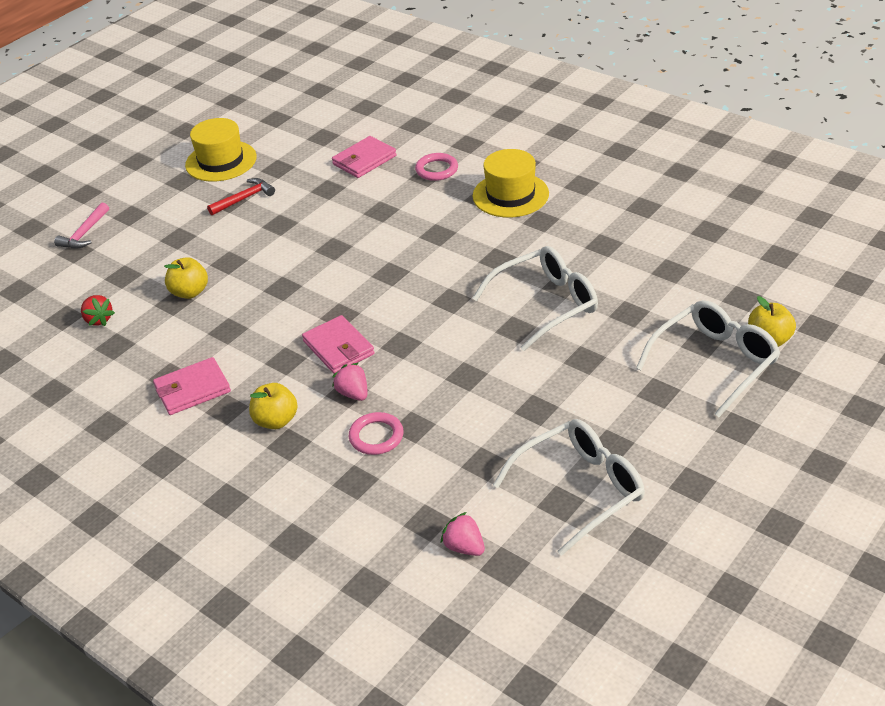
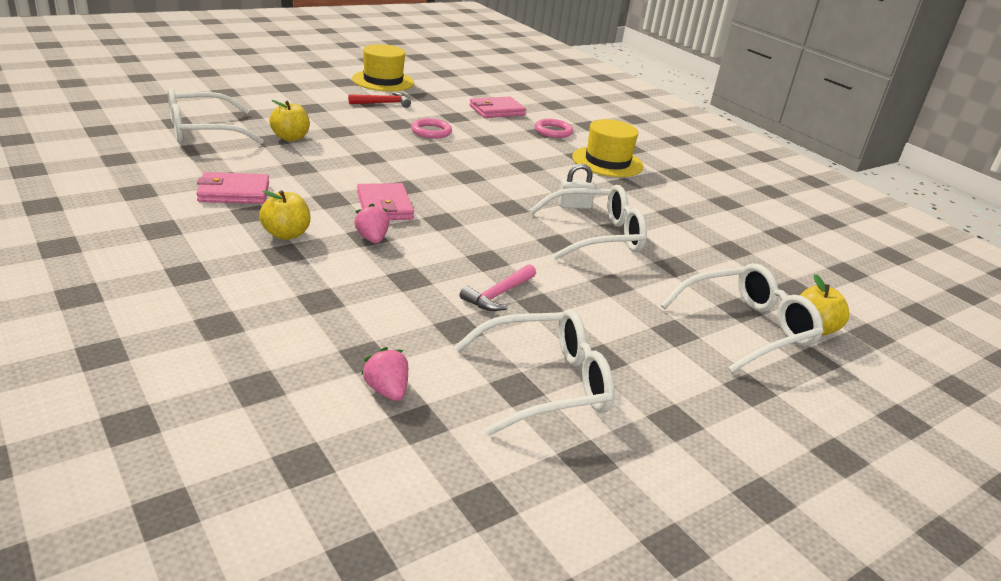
camera: 10 degrees right, 10 degrees down
pink hammer [54,203,109,249] -> pink hammer moved to [460,264,536,311]
red strawberry [81,295,115,326] -> white glasses [168,87,264,144]
pink ring [349,412,403,455] -> pink ring moved to [411,118,452,139]
none -> white padlock [558,164,596,209]

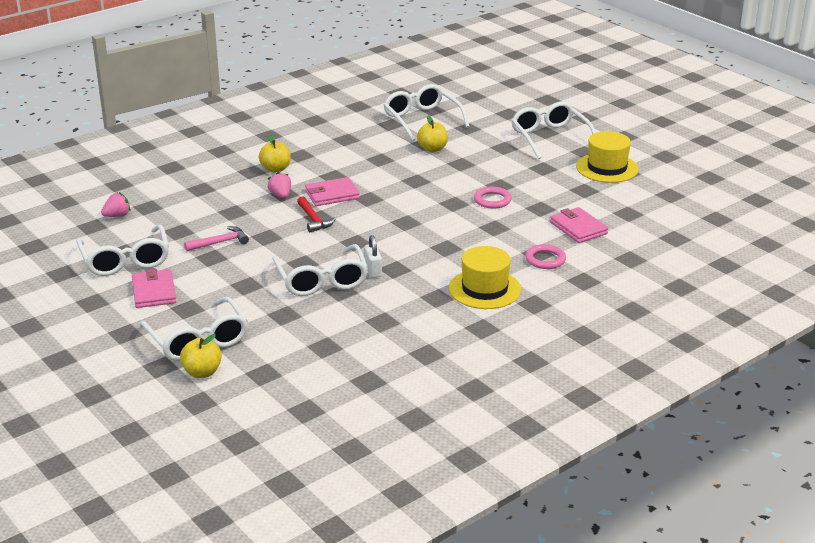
camera: 90 degrees right, 0 degrees up
pink wallet [196,172,269,204] -> pink wallet moved to [132,269,176,308]
red hammer [348,92,411,108] -> red hammer moved to [297,196,335,233]
pink strawberry [354,203,390,243] -> pink strawberry turned 90 degrees counterclockwise [267,171,291,198]
pink hammer [460,264,536,311] -> pink hammer turned 120 degrees clockwise [184,226,249,251]
none -> white glasses [511,102,596,159]

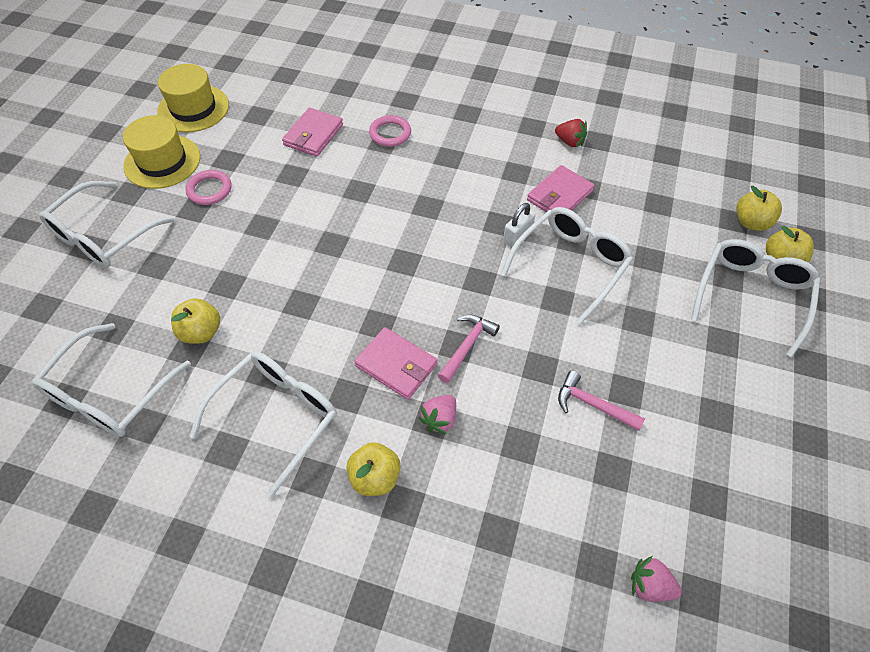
camera: 125 degrees left, 25 degrees up
white glasses [76,224,169,276] -> white glasses moved to [190,352,337,499]
pink wallet [132,269,176,308] -> pink wallet moved to [527,165,595,212]
red hammer [297,196,335,233] -> pink hammer [438,314,500,383]
yellow hat [449,246,521,309] -> yellow hat moved to [157,64,229,132]
pink ring [474,187,512,209] -> pink ring moved to [186,170,231,205]
none -> red strawberry [555,119,587,148]
none -> yellow apple [736,186,782,231]

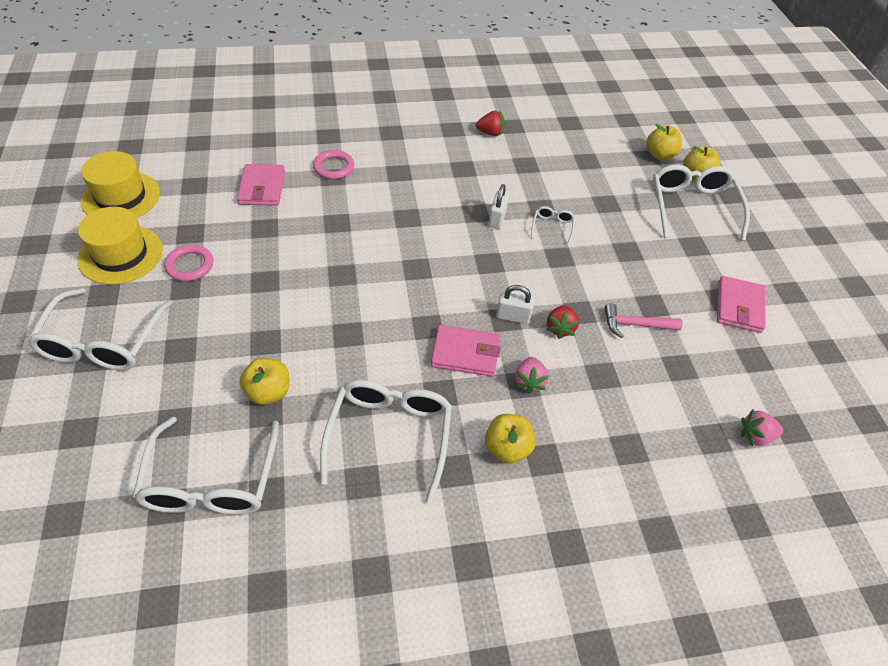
camera: 30 degrees left, 5 degrees down
pink hammer [438,314,500,383] -> white padlock [496,285,534,324]
white glasses [501,207,633,325] -> white glasses [531,206,575,246], size x0.45
pink wallet [527,165,595,212] -> pink wallet moved to [717,276,766,333]
none -> red strawberry [546,305,579,339]

